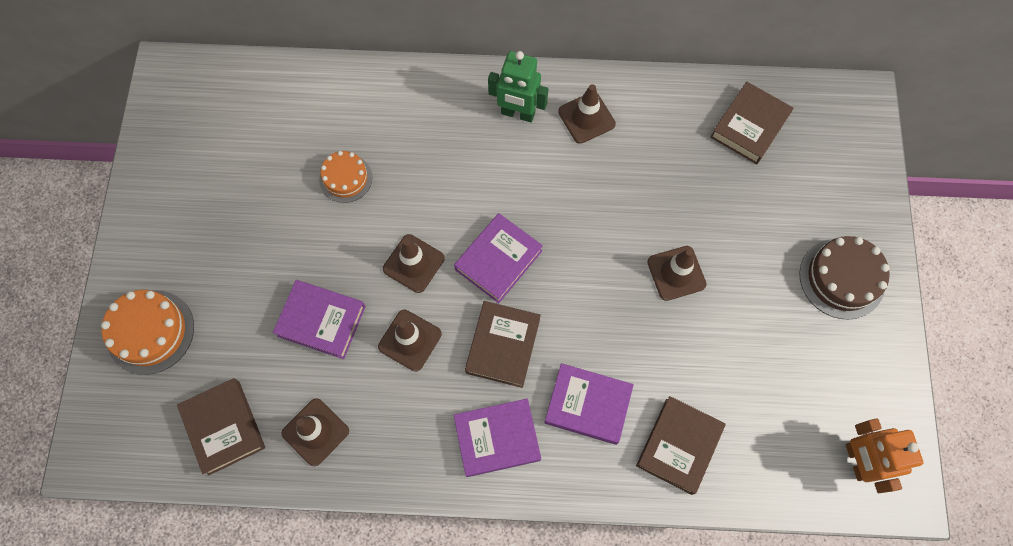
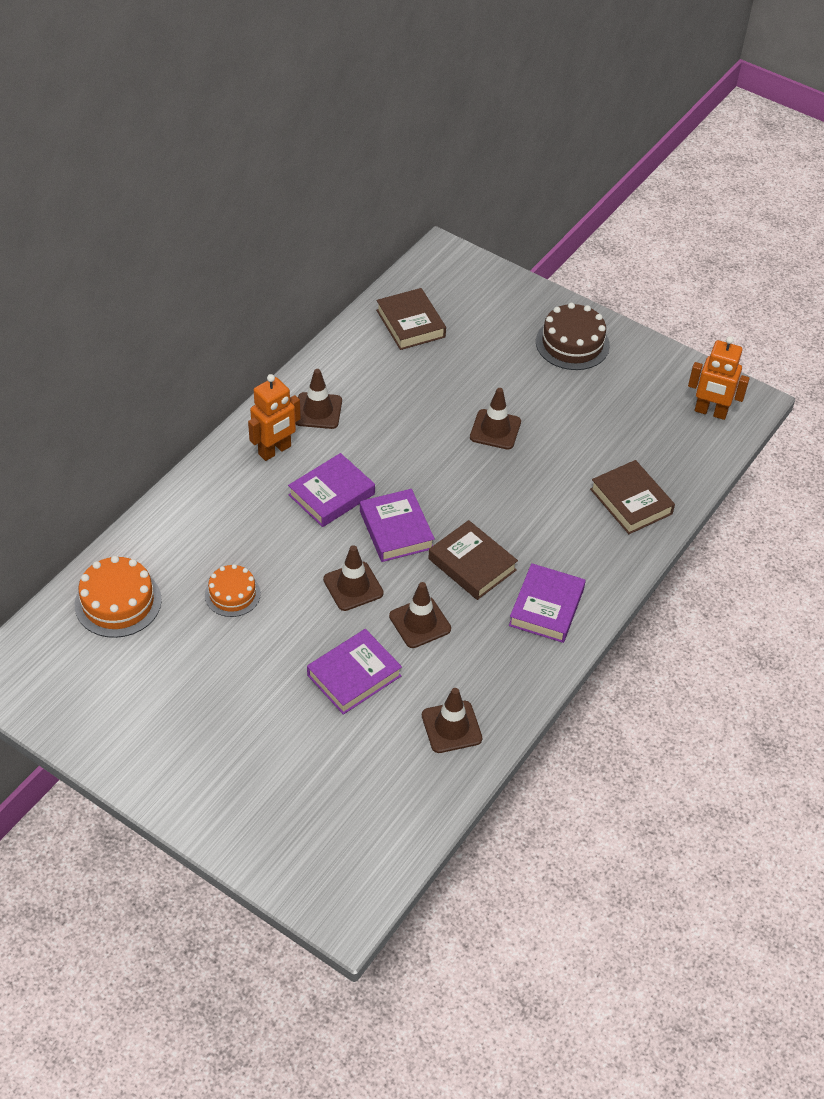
camera: 60 degrees left, 20 degrees down
orange cake [101,290,194,375] -> orange cake moved to [75,556,162,638]
brown book [177,378,265,476] -> none
green robot [488,51,548,122] -> orange robot [248,374,301,461]
purple book [544,363,634,445] -> purple book moved to [288,453,375,527]

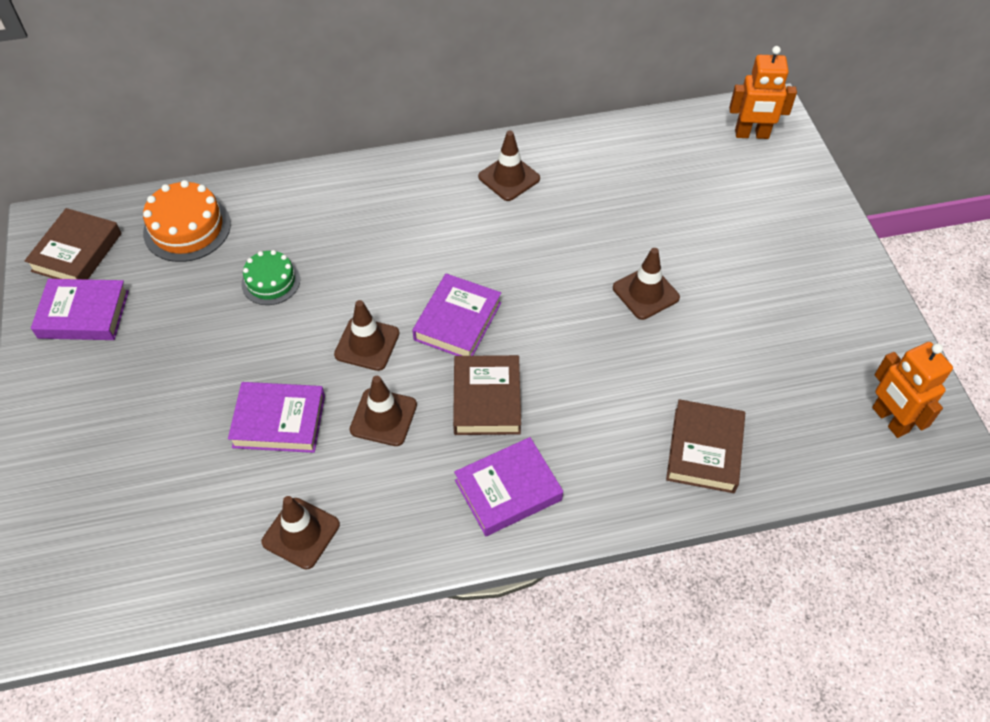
camera: 45 degrees right, 5 degrees up
orange cake [205,564,261,617] -> green cake [241,250,300,305]
orange robot [248,374,301,461] -> orange robot moved to [729,46,797,139]
purple book [288,453,375,527] -> purple book moved to [31,279,129,340]
brown book [376,288,446,350] -> brown book moved to [24,208,121,280]
brown cake [536,303,610,370] -> none

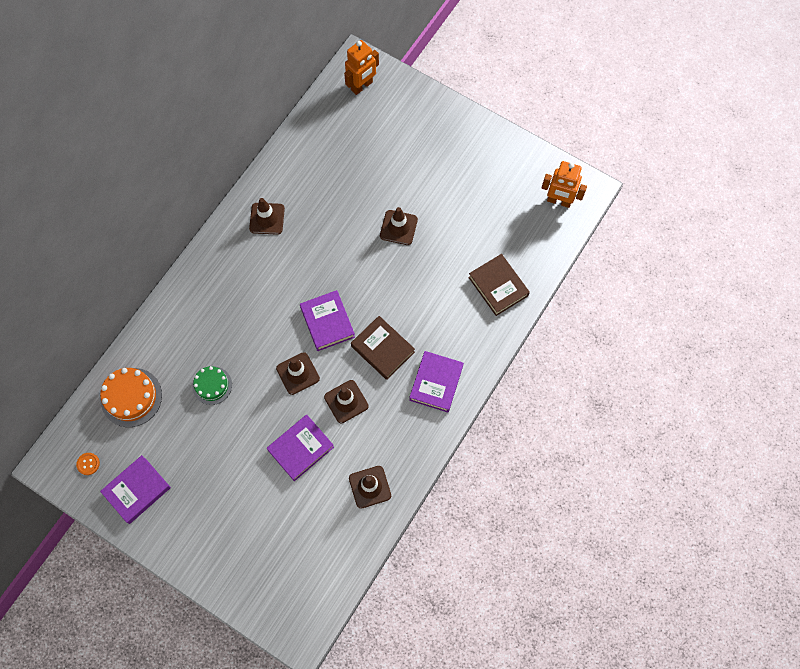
camera: 45 degrees left, 15 degrees up
brown book [24,208,121,280] -> orange button [76,453,100,475]

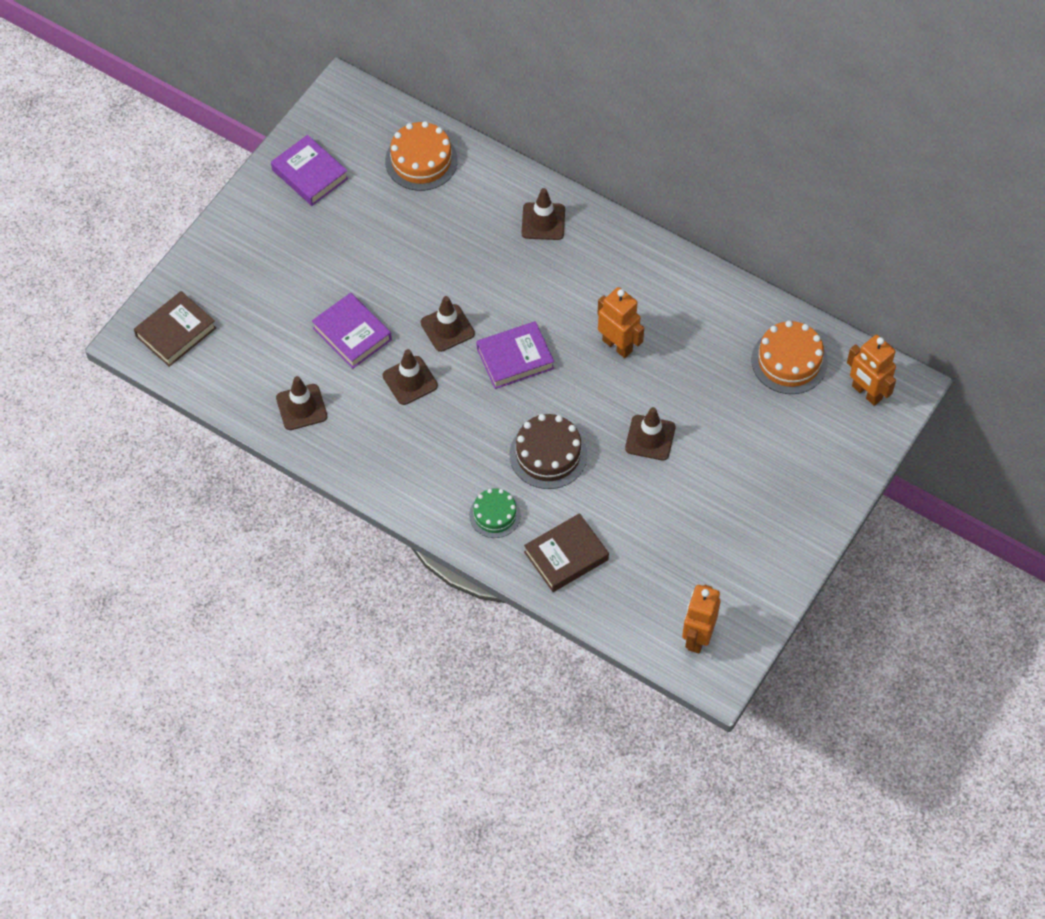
camera: 90 degrees right, 10 degrees down
orange button [76,453,100,475] -> none
green cake [192,366,232,405] -> green cake moved to [469,488,521,538]
brown traffic cone [249,198,285,235] -> brown traffic cone moved to [522,188,565,240]
brown book [351,316,415,380] -> brown book moved to [134,291,216,367]
purple book [409,351,464,412] -> none
none -> brown cake [510,414,587,489]
none -> orange robot [597,287,644,358]
none -> orange cake [751,320,828,394]

